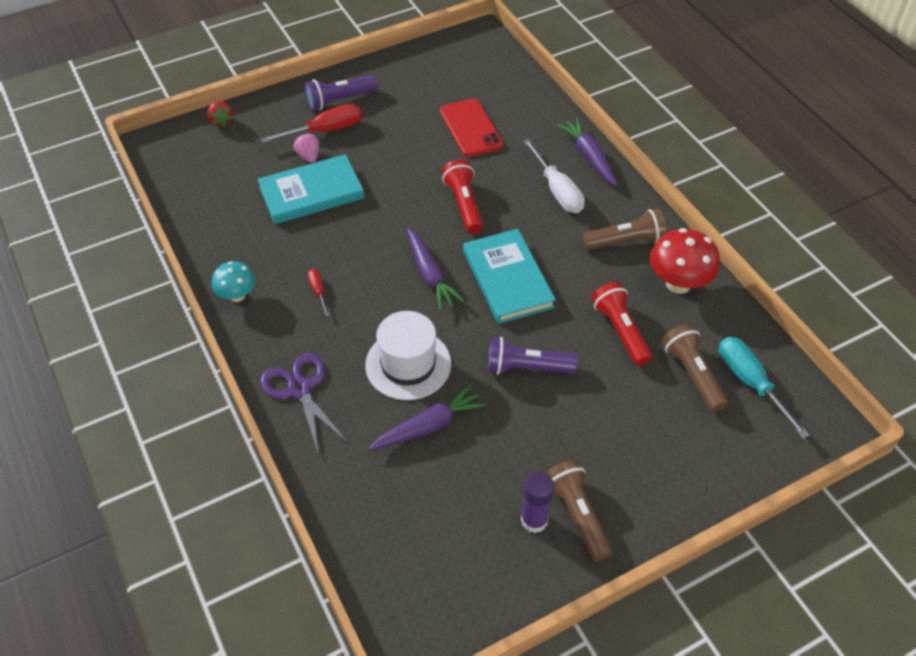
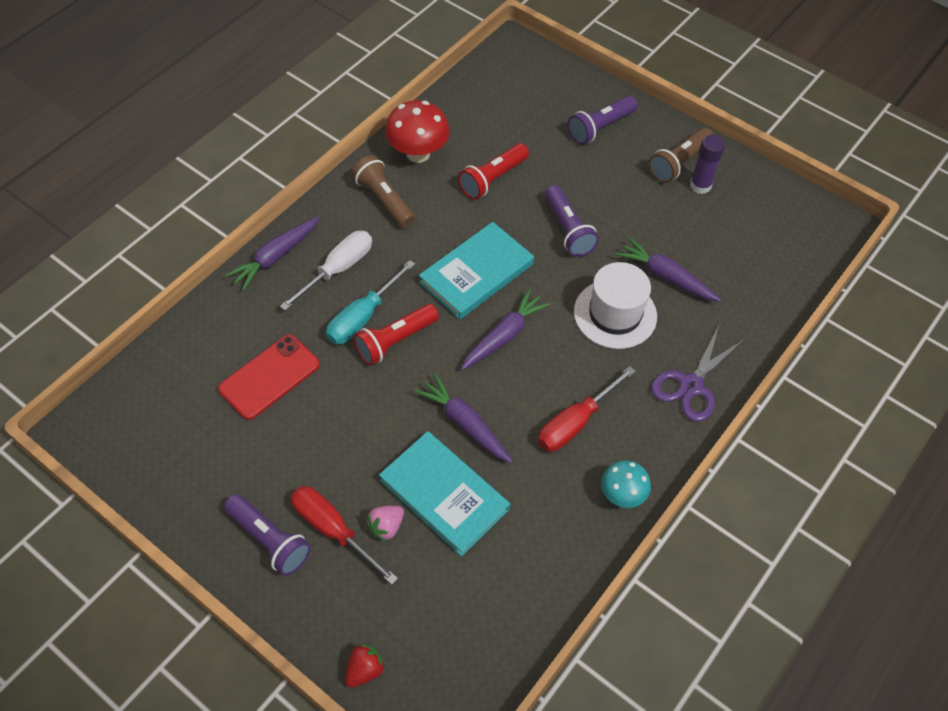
camera: 115 degrees left, 5 degrees up
red screwdriver [308,269,330,316] -> red screwdriver [538,366,636,452], size x1.94
brown flashlight [662,324,728,412] -> none
turquoise screwdriver [719,337,810,439] -> turquoise screwdriver moved to [326,260,416,345]
none -> purple carrot [414,374,513,463]
none -> purple flashlight [568,96,638,145]

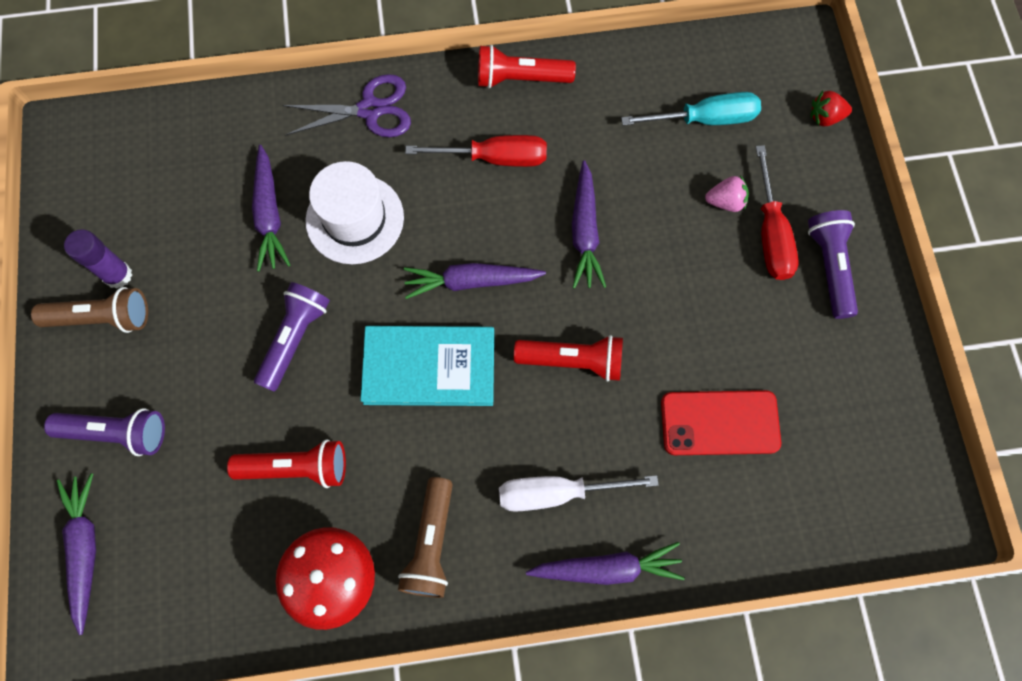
camera: 135 degrees left, 15 degrees up
turquoise screwdriver [326,260,416,345] -> turquoise screwdriver moved to [621,92,761,126]
turquoise book [379,431,510,556] -> none
turquoise mushroom [601,460,651,508] -> red flashlight [478,45,576,88]
none -> purple carrot [57,473,96,635]

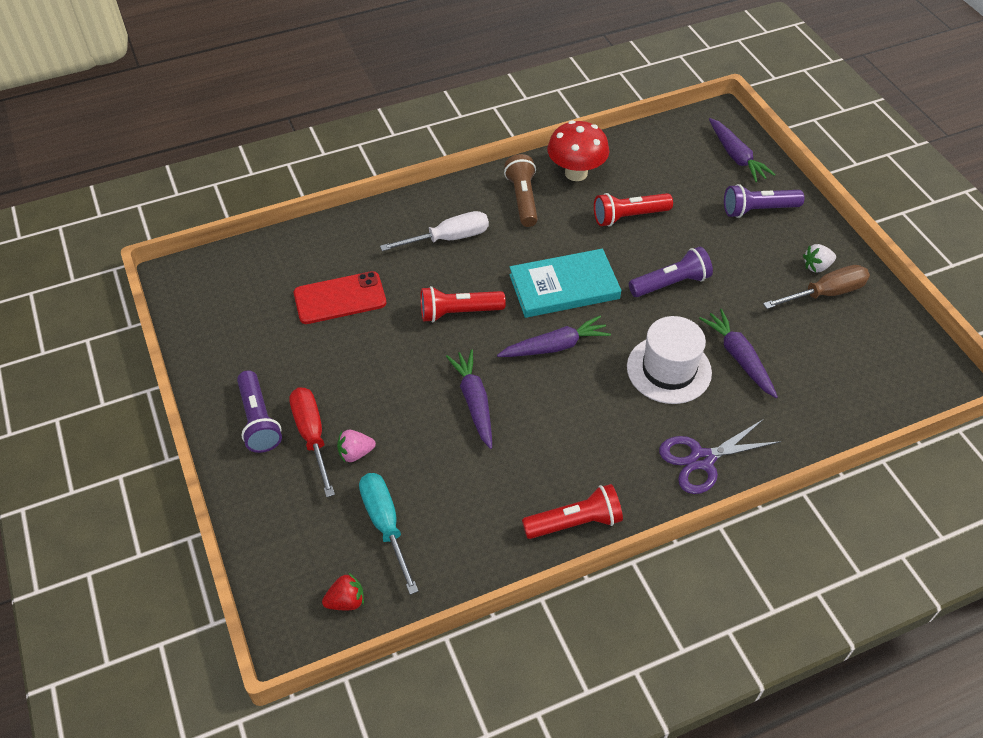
camera: 165 degrees right, 20 degrees down
brown flashlight [31,287,148,333] -> white strawberry [803,244,836,272]
purple glue stick [64,229,132,289] -> brown screwdriver [763,265,870,309]
purple flashlight [254,282,330,392] -> purple flashlight turned 120 degrees counterclockwise [629,247,713,297]
red screwdriver [405,135,547,167] -> none
purple carrot [526,542,685,585] -> none
turquoise screwdriver [621,92,761,126] -> turquoise screwdriver turned 90 degrees clockwise [359,473,418,595]
red strawberry [810,91,852,127] -> red strawberry moved to [322,573,364,610]

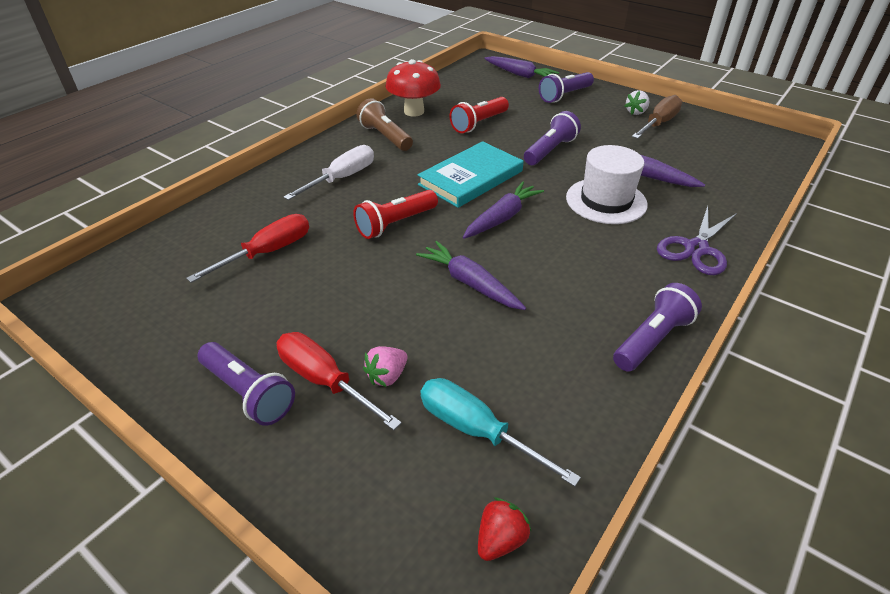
camera: 30 degrees left, 10 degrees down
red phone [294,271,386,324] -> red screwdriver [186,214,309,283]
red flashlight [522,484,623,539] -> purple flashlight [613,283,702,372]

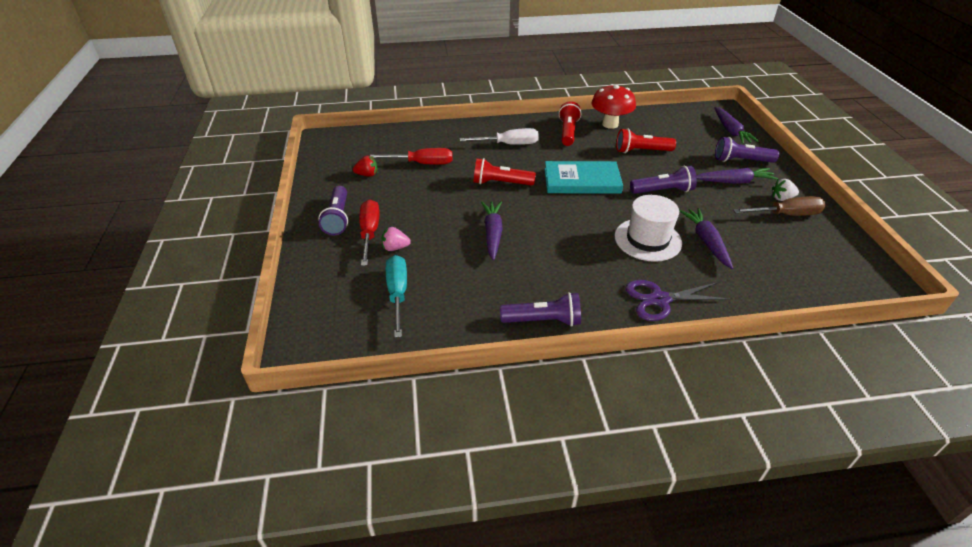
camera: 45 degrees right, 0 degrees up
brown flashlight [357,98,413,151] -> red flashlight [559,101,581,146]
purple carrot [463,182,544,239] -> purple carrot moved to [696,168,778,184]
red strawberry [478,497,531,561] -> red strawberry moved to [353,156,377,177]

